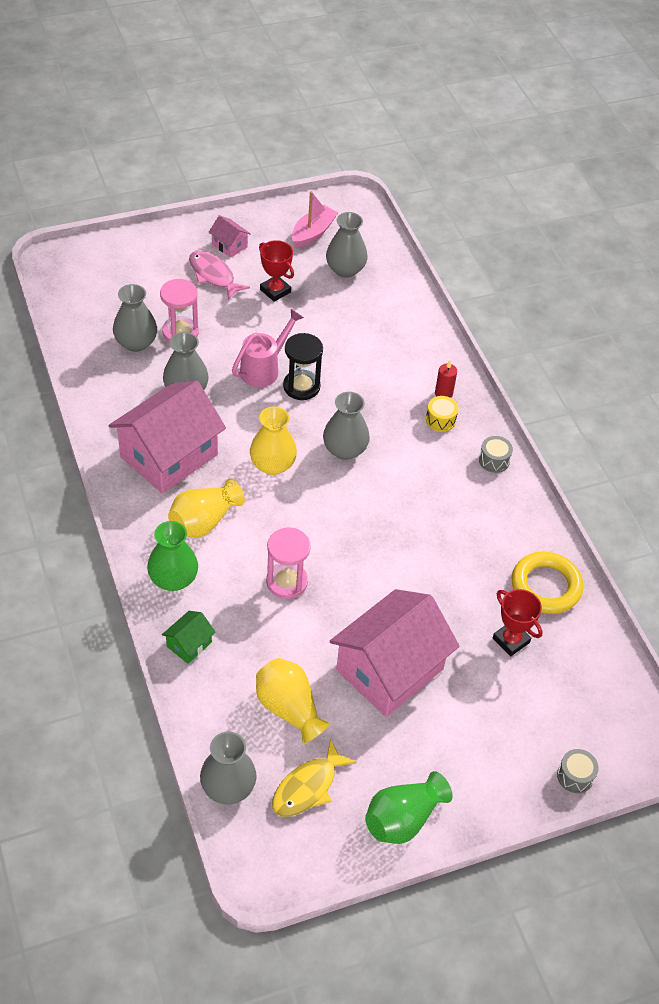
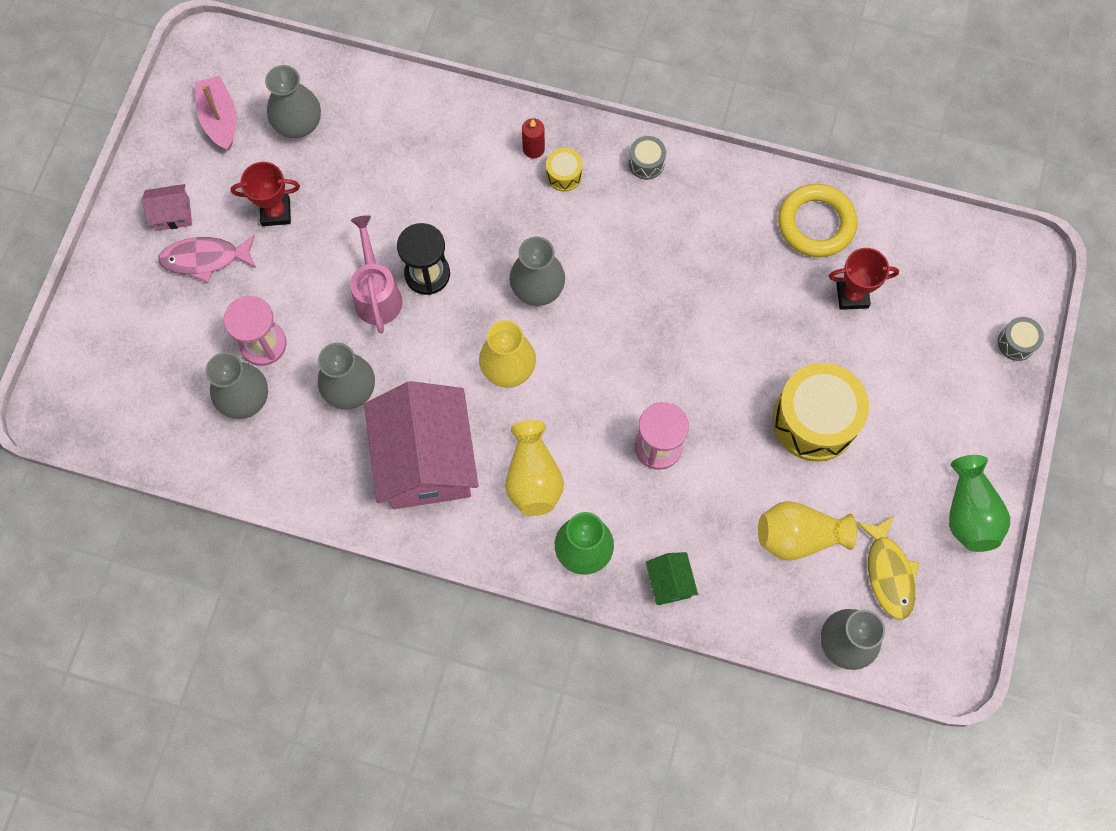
camera: 50 degrees left, 20 degrees up
pink house [330,589,460,717] -> yellow drum [773,363,869,462]

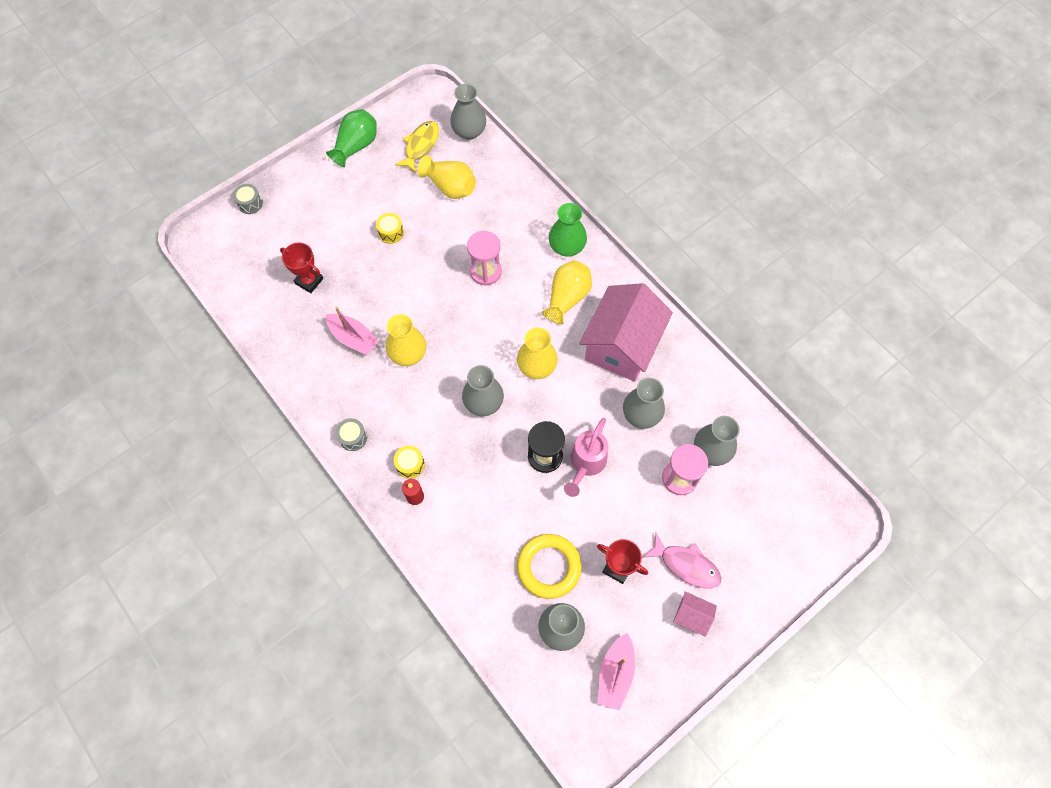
camera: 145 degrees left, 5 degrees down
green house [646,552,698,605] -> none
yellow drum [773,363,869,462] -> yellow drum [376,213,404,244], size x0.45
yellow ring [778,184,857,257] -> yellow ring moved to [517,534,582,599]
none -> pink boat [326,307,379,355]
none -> yellow vase [386,314,427,366]

